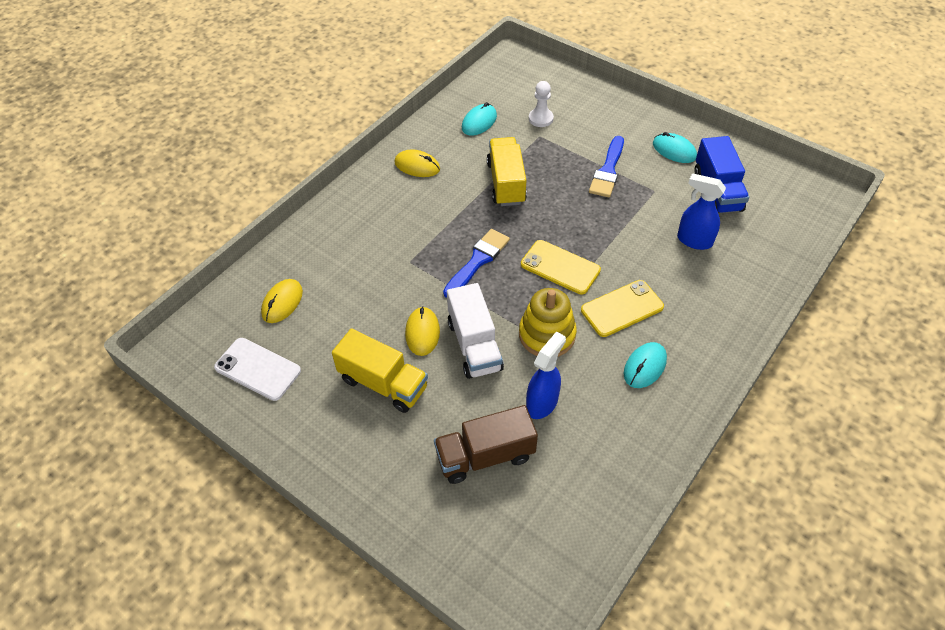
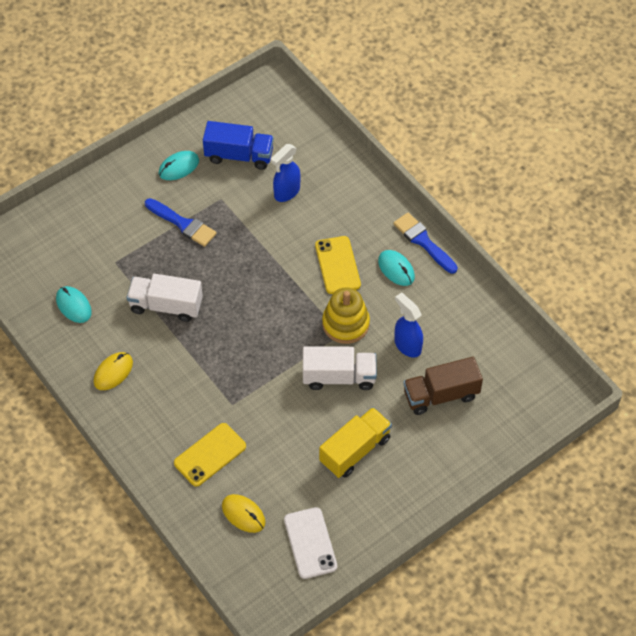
camera: 75 degrees left, 5 degrees up
white phone [214,338,301,401] -> white phone turned 60 degrees counterclockwise [284,507,337,579]
yellow mouse [405,306,440,356] -> none
brown truck [434,405,538,484] -> brown truck turned 75 degrees clockwise [403,357,483,415]
blue brush [443,229,510,298] -> blue brush moved to [393,212,458,274]
yellow truck [487,137,527,206] -> white truck [127,274,203,322]
yellow phone [521,240,601,295] -> yellow phone moved to [174,423,246,486]
white pawn [529,81,554,127] -> none

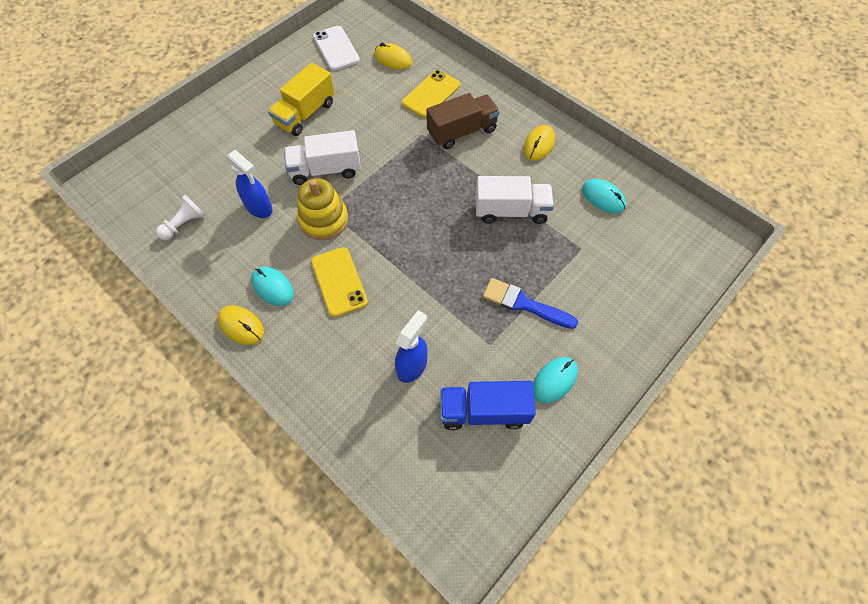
camera: 170 degrees right, 5 degrees up
blue brush [393,212,458,274] -> yellow mouse [218,305,264,345]
brown truck [403,357,483,415] -> brown truck moved to [426,93,500,149]
none -> white pawn [156,195,206,240]

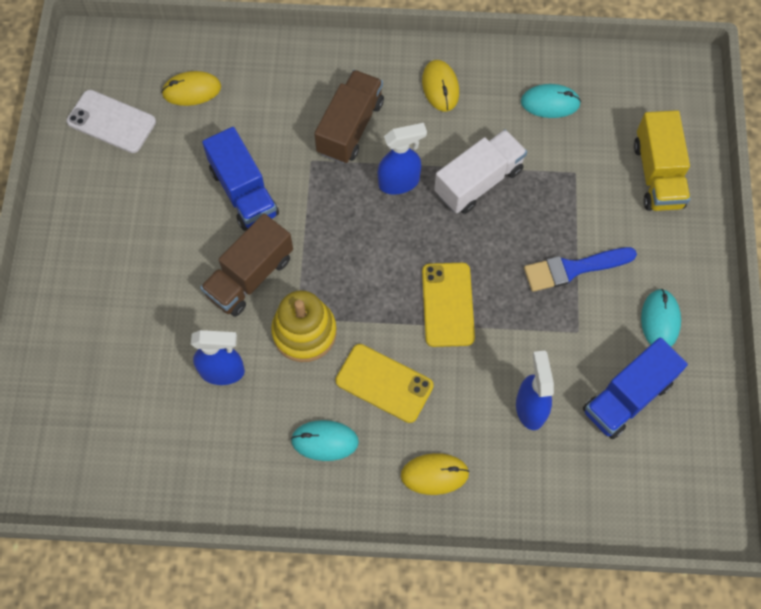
camera: 40 degrees left, 5 degrees up
white pawn [156,195,206,240] -> none
yellow mouse [218,305,264,345] -> yellow mouse moved to [401,453,470,495]
yellow truck [268,63,335,136] -> yellow truck moved to [634,110,690,211]
white truck [284,130,361,185] -> brown truck [200,213,293,317]
yellow phone [402,70,460,118] -> yellow phone moved to [422,263,475,347]
none -> blue truck [202,127,279,231]
none -> blue spray bottle [378,123,427,195]

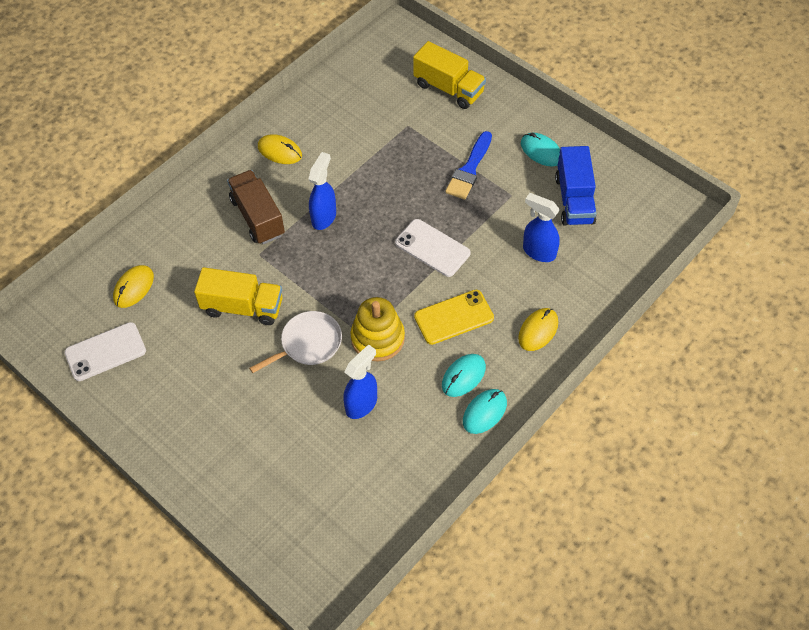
camera: 50 degrees left, 10 degrees down
brown truck [200,213,293,317] -> white pan [249,311,342,373]
blue truck [202,127,279,231] -> yellow truck [194,267,282,325]
yellow phone [422,263,475,347] -> white phone [395,219,470,277]
white truck [434,129,527,214] -> none
turquoise mouse [521,84,581,118] -> turquoise mouse moved to [463,389,507,434]

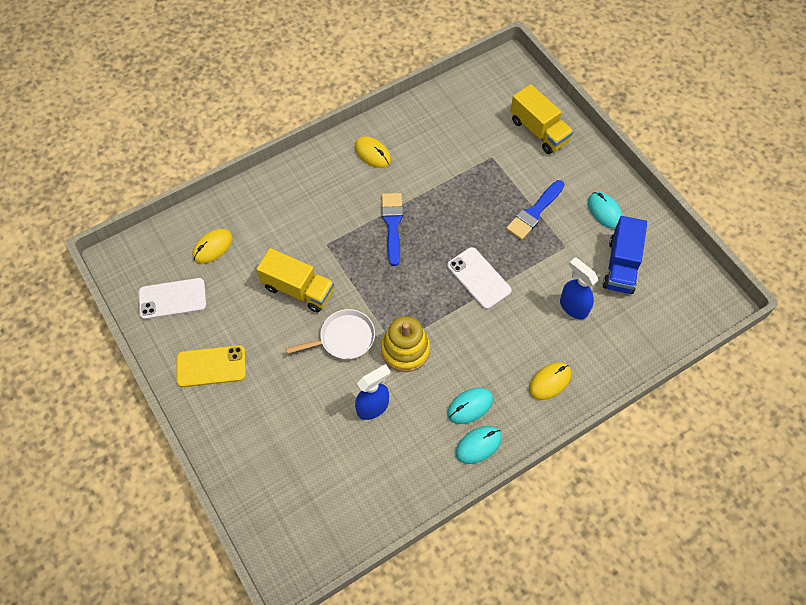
camera: 15 degrees right, 5 degrees up
brown truck [227,170,285,244] -> none
blue spray bottle [309,152,336,230] -> blue brush [382,193,403,266]
yellow phone [414,290,494,345] -> yellow phone moved to [177,345,246,387]

